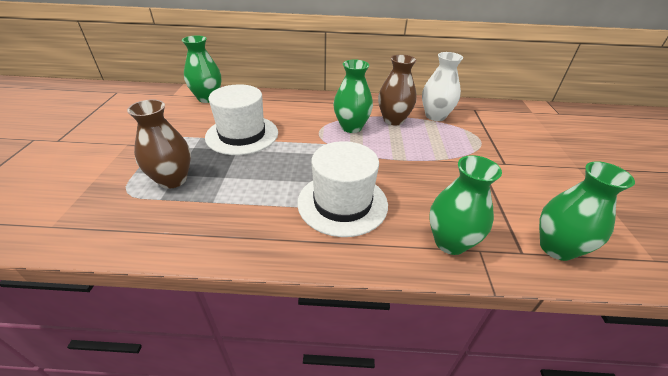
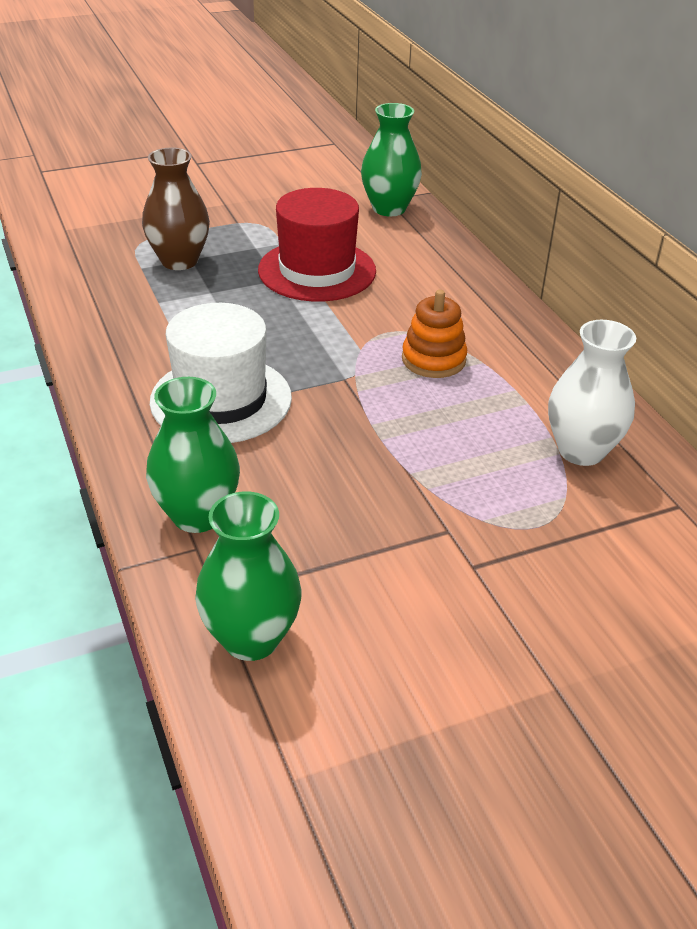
camera: 65 degrees right, 0 degrees up
white hat [205,84,278,155] -> red hat [258,188,376,302]
green vase [334,60,373,133] -> orange stacking toy [402,290,467,378]
brown vase [378,54,417,125] -> none

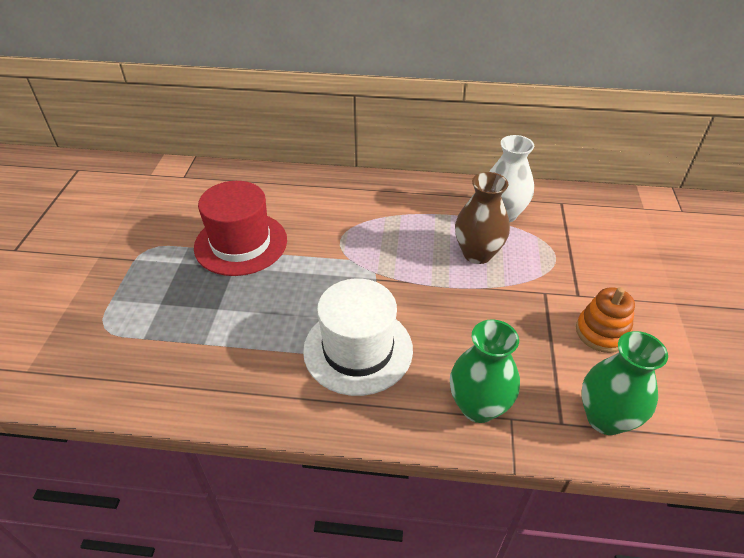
camera: 60 degrees left, 5 degrees up
brown vase [142,148,210,270] -> brown vase moved to [455,172,510,264]
green vase [361,103,422,216] -> none
orange stacking toy [402,290,467,378] -> orange stacking toy moved to [576,287,635,353]

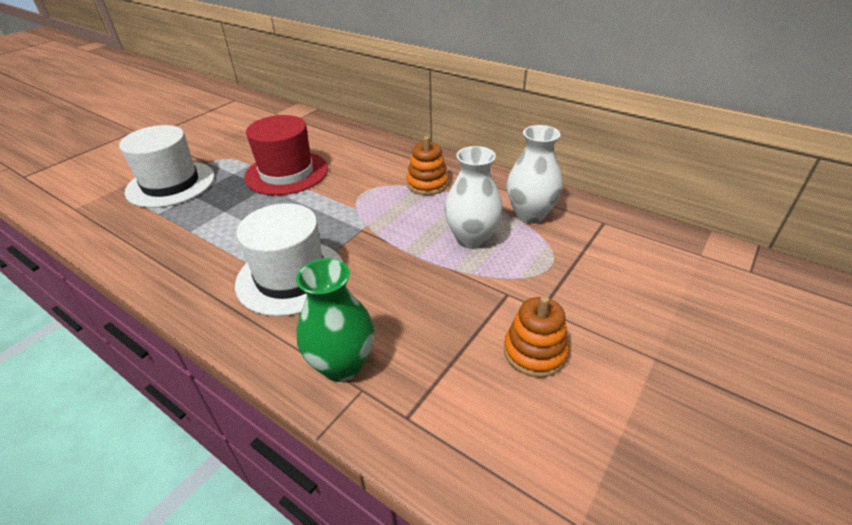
camera: 30 degrees right, 5 degrees down
brown vase [455,172,510,264] -> white vase [444,146,503,249]
green vase [582,331,668,435] -> none
none -> white hat [119,125,215,208]
none -> orange stacking toy [407,136,449,195]

